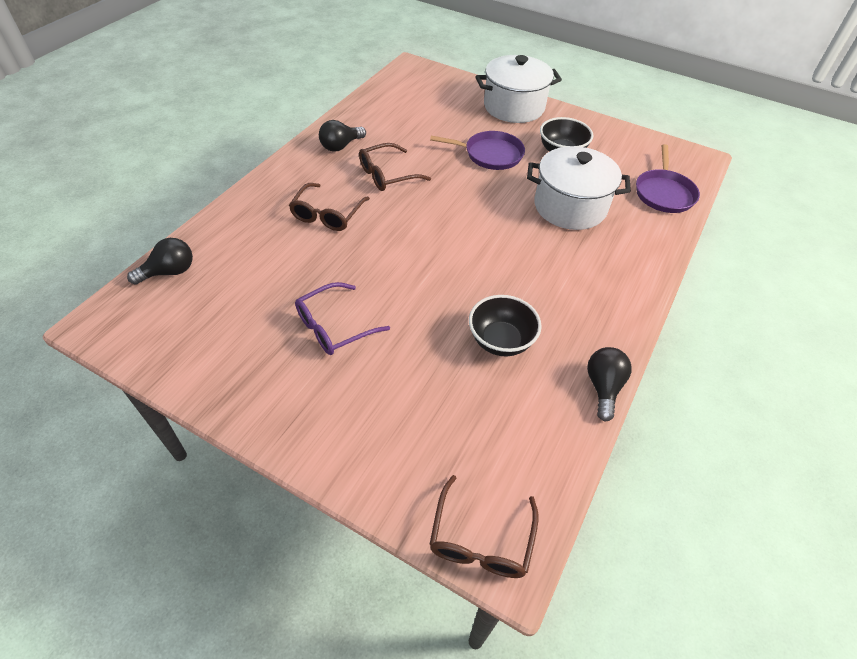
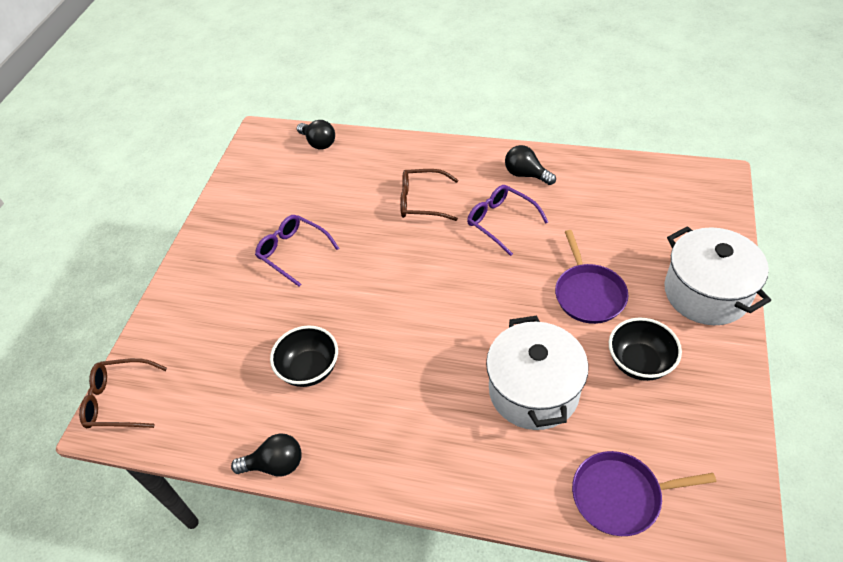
camera: 80 degrees right, 0 degrees up
brown glasses [359,143,431,191] -> purple glasses [467,185,548,256]

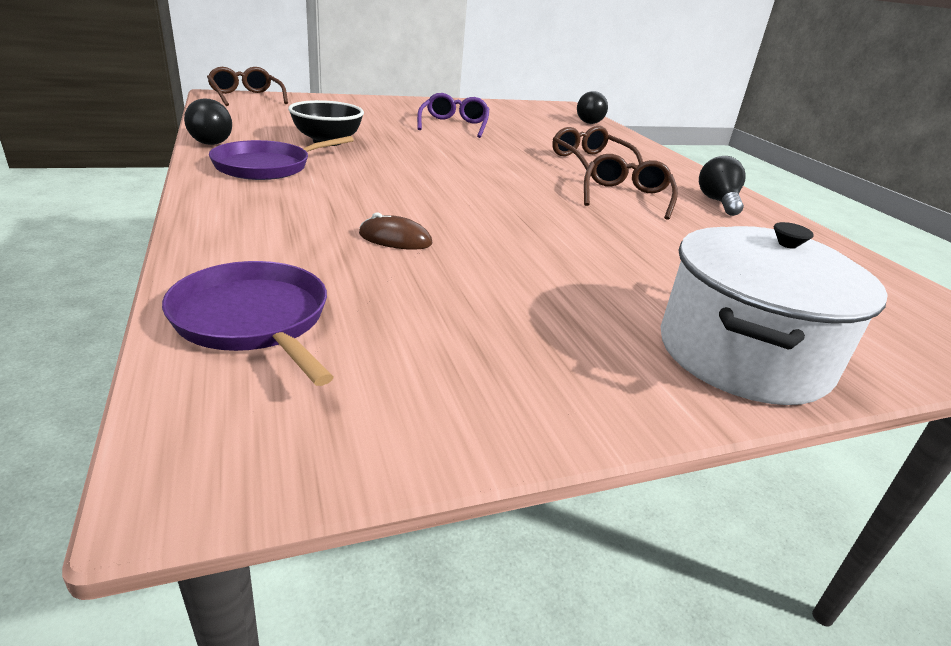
camera: 50 degrees right, 20 degrees down
purple glasses [467,185,548,256] -> brown glasses [584,154,678,220]
white pot [486,316,589,430] -> brown mouse [359,213,432,250]
purple pan [555,230,629,324] -> purple pan moved to [209,136,354,180]
black bowl [609,318,682,381] -> none

